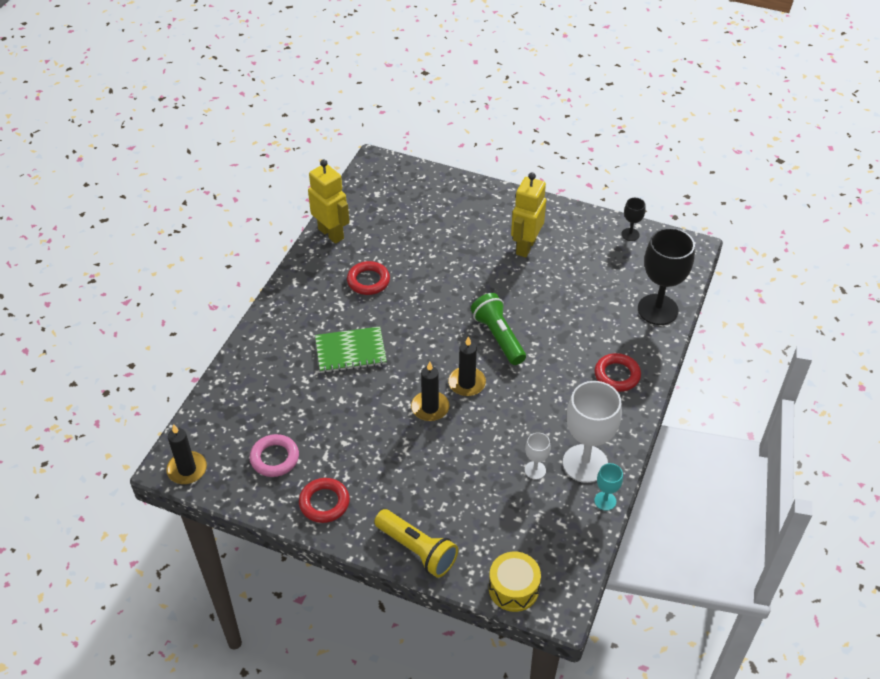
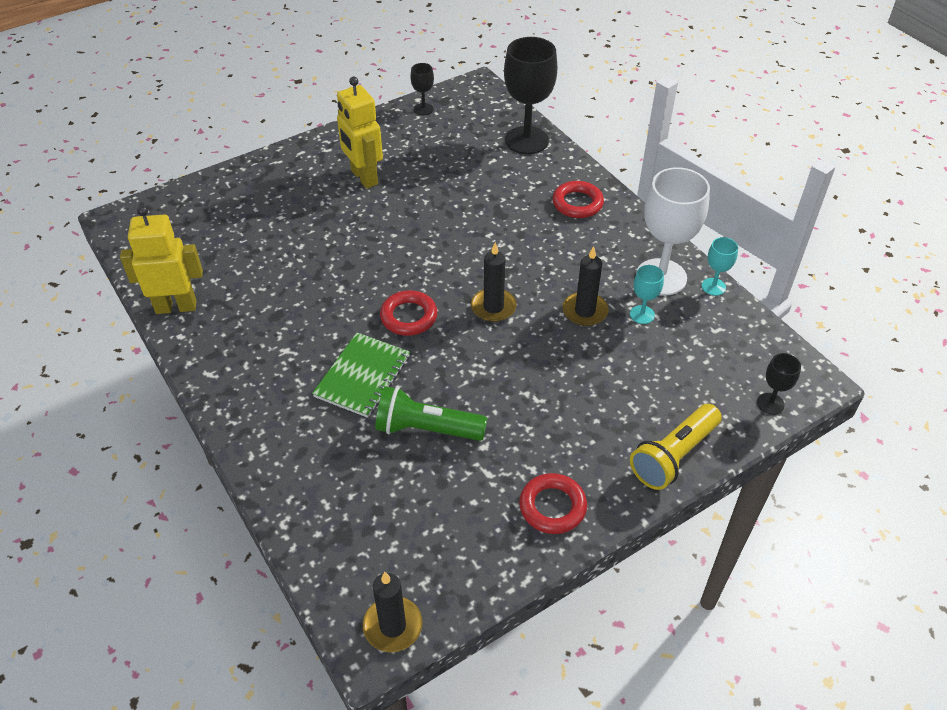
camera: 55 degrees left, 0 degrees up
pink ring [250,434,299,477] -> none
red ring [347,261,390,295] -> red ring moved to [380,290,437,336]
yellow flashlight [374,509,458,578] -> yellow flashlight turned 150 degrees clockwise [630,404,722,490]
black candle [411,361,449,421] -> black candle moved to [562,246,609,326]
green flashlight [471,293,526,365] -> green flashlight moved to [375,386,487,441]
yellow drum [489,552,541,612] -> black goblet [757,353,801,415]
white goblet [525,432,551,479] -> turquoise goblet [630,265,664,324]

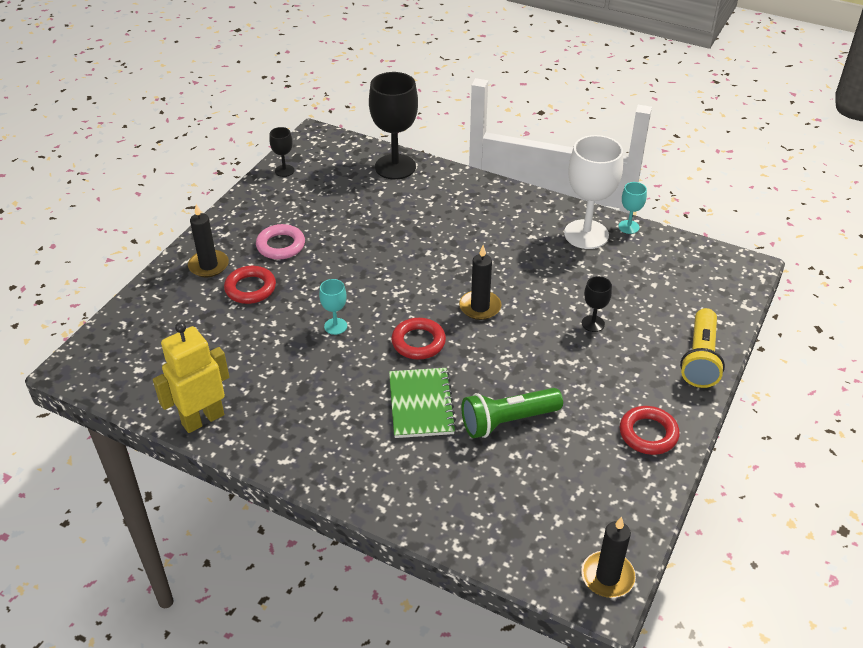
camera: 30 degrees left, 5 degrees down
yellow robot [337,76,383,189] -> pink ring [256,224,305,260]
red ring [552,181,604,218] -> red ring moved to [224,266,276,304]
black candle [562,246,609,326] -> black candle moved to [188,204,229,277]
turquoise goblet [630,265,664,324] -> turquoise goblet moved to [319,279,347,335]
black goblet [757,353,801,415] -> black goblet moved to [582,276,612,332]

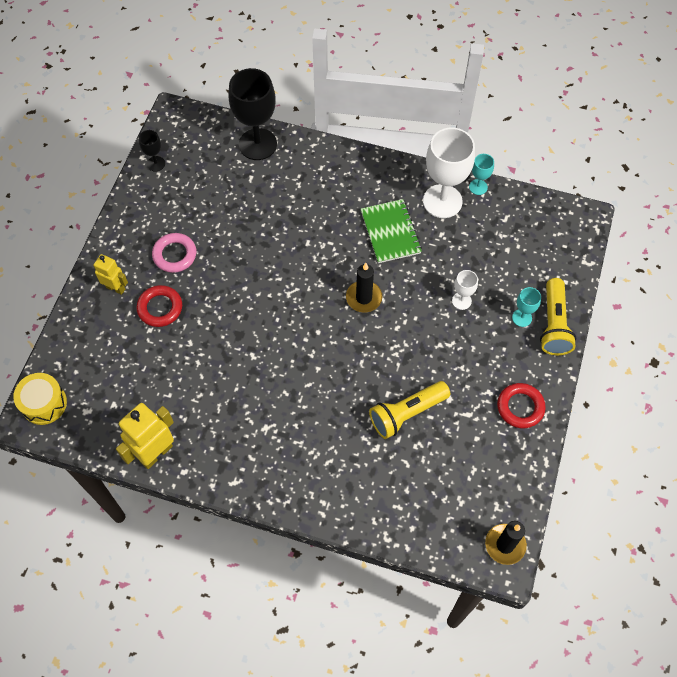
camera: 10 degrees left, 20 degrees up
black candle [188,204,229,277] -> yellow robot [93,254,128,295]
turquoise goblet [319,279,347,335] -> turquoise goblet moved to [512,287,541,327]
green notebook [389,368,457,438] -> green notebook moved to [361,199,422,263]
red ring [391,318,446,359] -> none
green flashlight [461,388,563,438] -> yellow flashlight [369,381,450,439]
black goblet [582,276,612,332] -> white goblet [452,270,478,310]
none -> yellow drum [13,373,67,425]

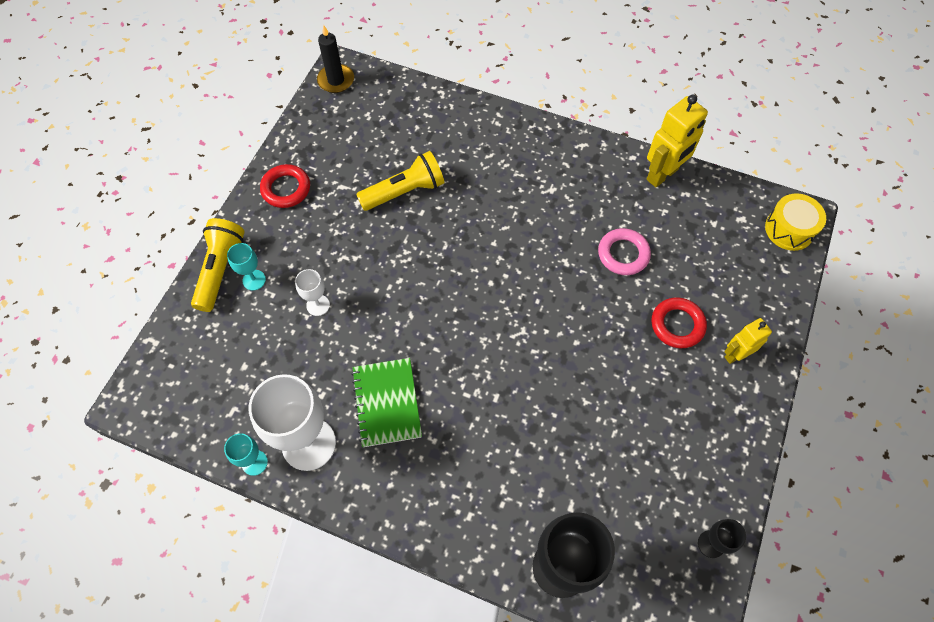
camera: 175 degrees left, 0 degrees up
yellow robot [93,254,128,295] -> yellow robot turned 120 degrees clockwise [724,318,772,364]
pink ring [152,233,196,273] -> pink ring moved to [598,228,651,275]
black candle [346,263,382,313] -> none

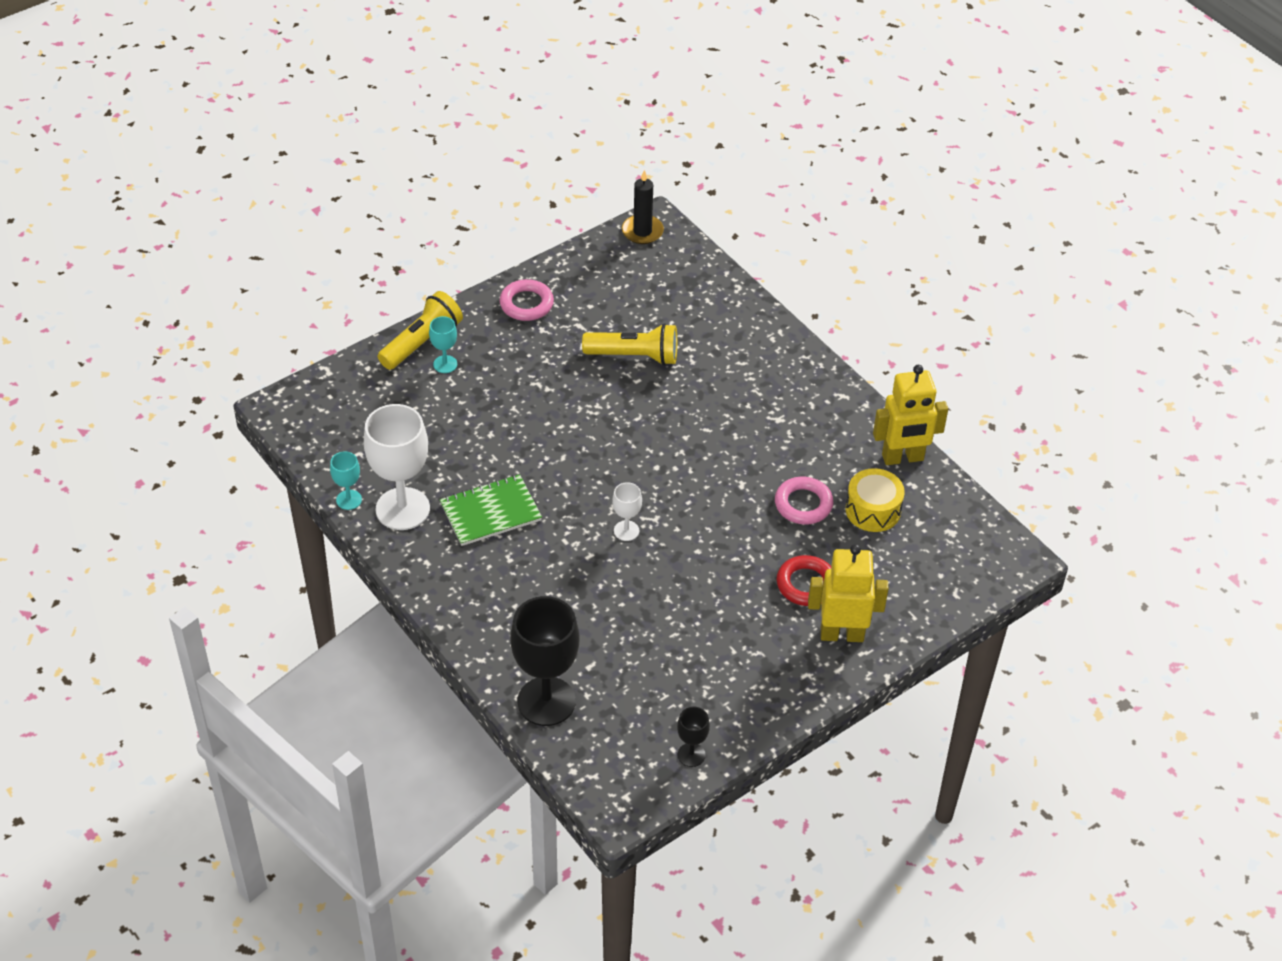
camera: 30 degrees right, 15 degrees down
red ring [260,164,310,208] -> pink ring [499,279,554,321]
white goblet [295,269,330,316] -> white goblet moved to [612,482,642,541]
green notebook [351,358,422,447] -> green notebook turned 45 degrees clockwise [440,474,542,546]
yellow robot [724,318,772,364] -> yellow robot [808,544,889,642], size x1.66
yellow drum [765,193,826,251] -> yellow drum moved to [846,468,905,532]

